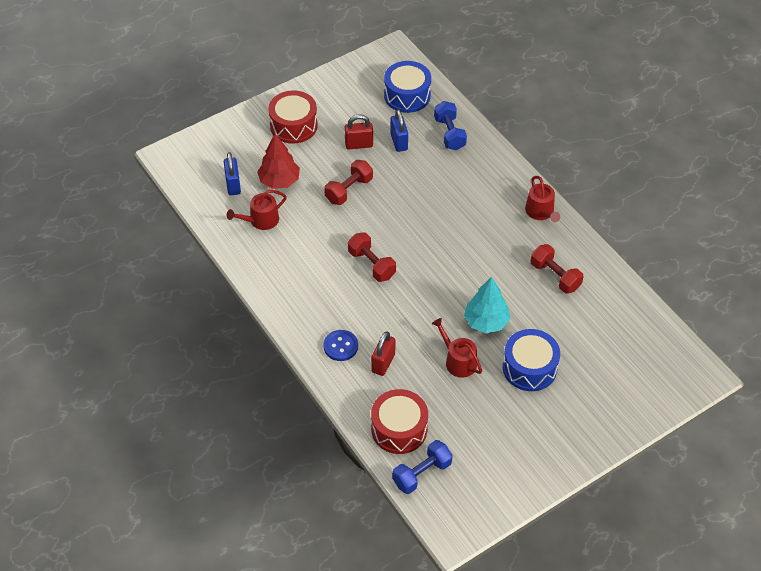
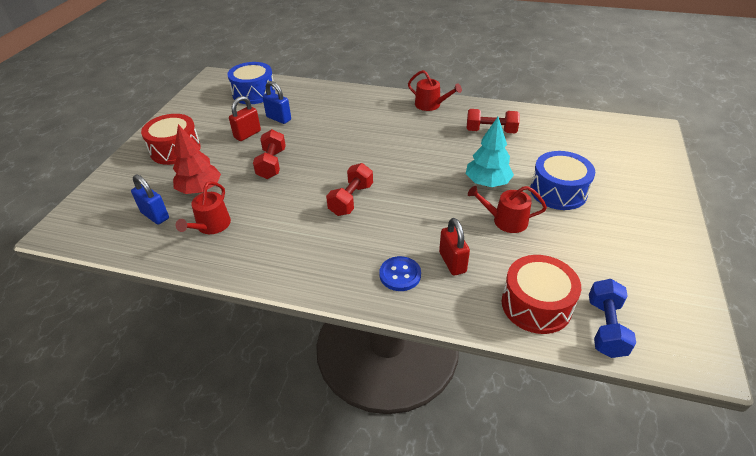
camera: 40 degrees left, 10 degrees down
red dumbbell [348,232,396,282] -> red dumbbell turned 75 degrees counterclockwise [326,163,373,216]
blue dumbbell [434,101,467,150] -> none

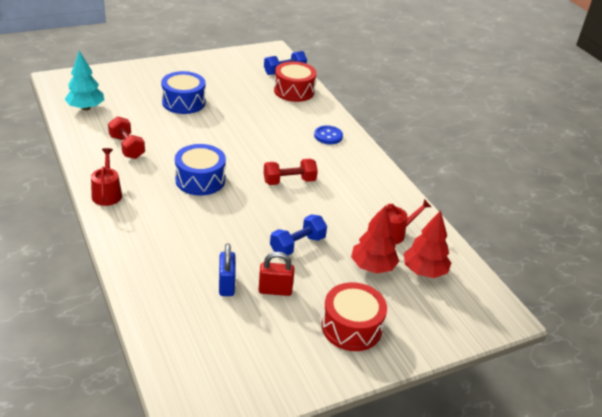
camera: 135 degrees left, 5 degrees down
blue padlock [131,175,169,225] -> red tree [404,210,451,278]
blue drum [227,62,275,104] -> blue drum moved to [175,144,226,196]
red dumbbell [253,129,286,179] -> blue dumbbell [270,214,327,255]
red padlock [439,218,470,276] -> none
turquoise tree [466,117,514,187] -> turquoise tree moved to [64,51,104,110]
red watering can [468,186,547,233] -> none

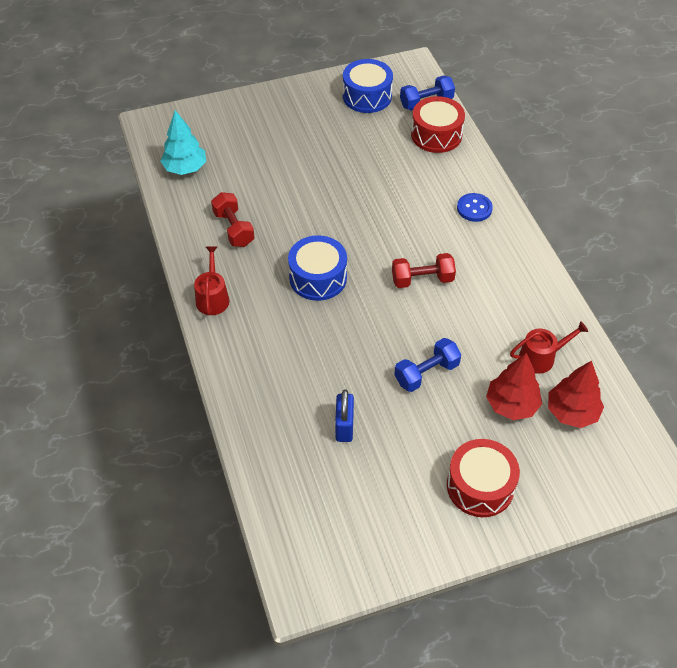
camera: 10 degrees right, 15 degrees up
blue drum [161,71,205,114] -> blue drum moved to [343,59,393,113]
red padlock [258,252,294,296] -> none

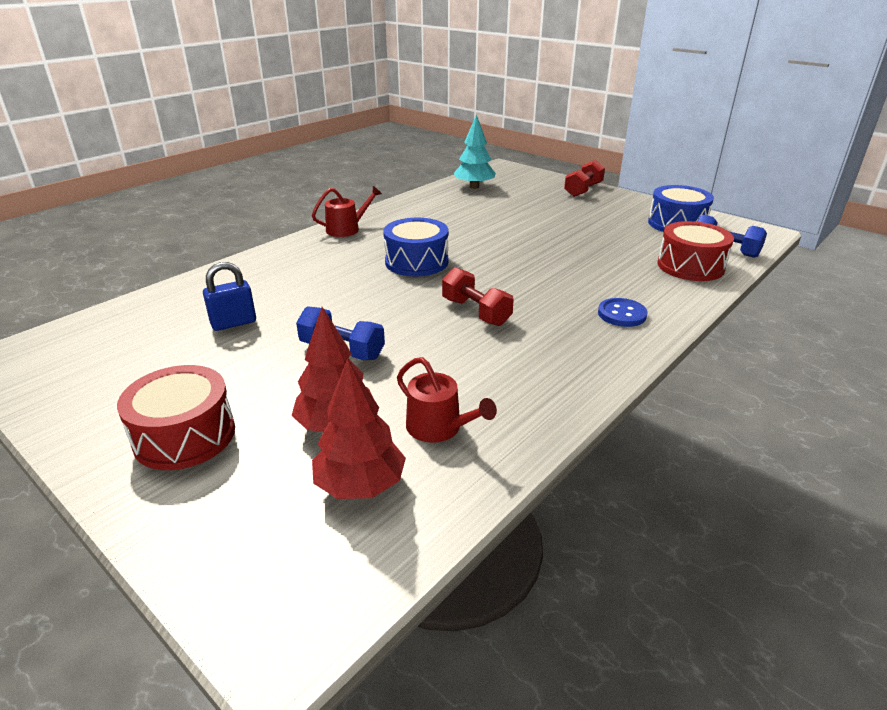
camera: 60 degrees right, 20 degrees down
red dumbbell [211,192,255,247] -> red dumbbell moved to [564,160,605,197]

